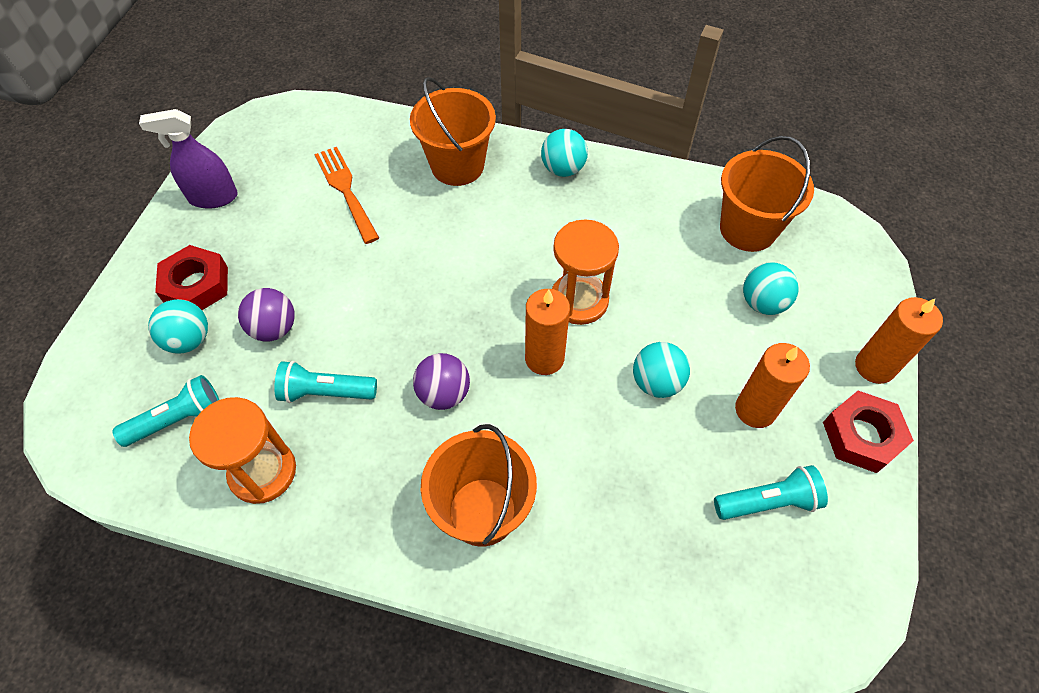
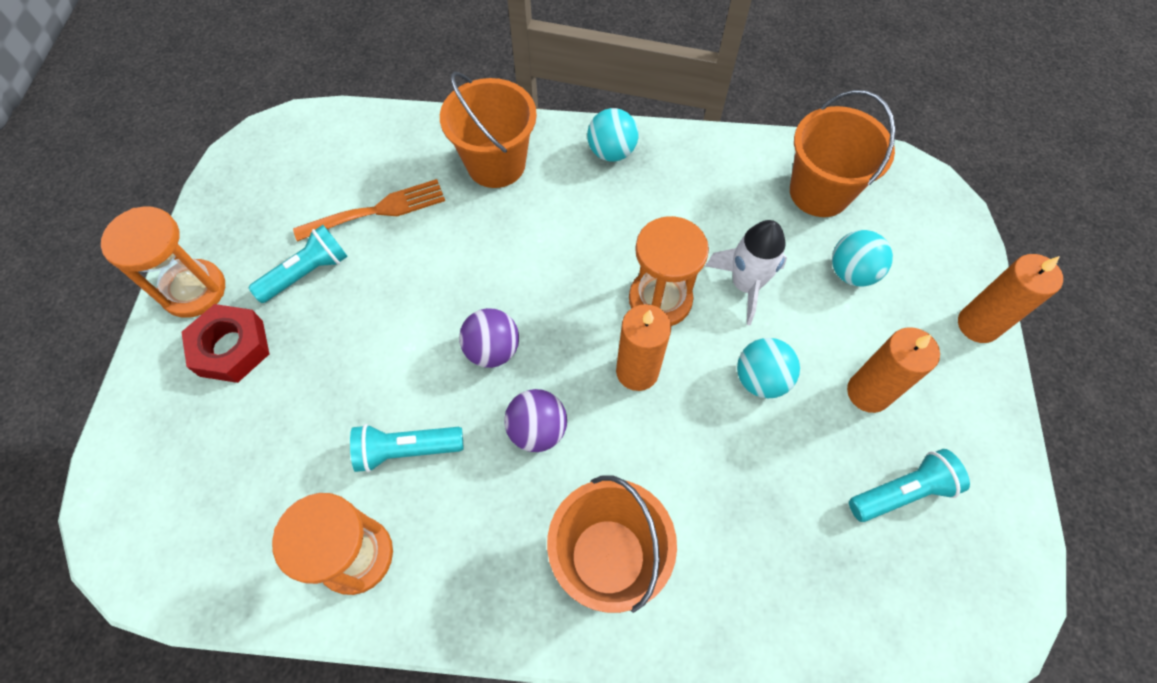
camera: 10 degrees left, 5 degrees up
turquoise flashlight [112,375,219,447] -> turquoise flashlight moved to [248,225,348,303]
purple spray bottle [139,109,238,209] -> none
turquoise ball [148,299,208,354] -> none
purple ball [238,288,295,341] -> purple ball moved to [459,308,519,368]
orange fork [314,147,379,244] -> orange fork turned 105 degrees clockwise [293,179,445,242]
red nut [823,391,914,473] -> none
none -> orange hourglass [101,207,225,318]
none -> white rocket [705,220,787,325]

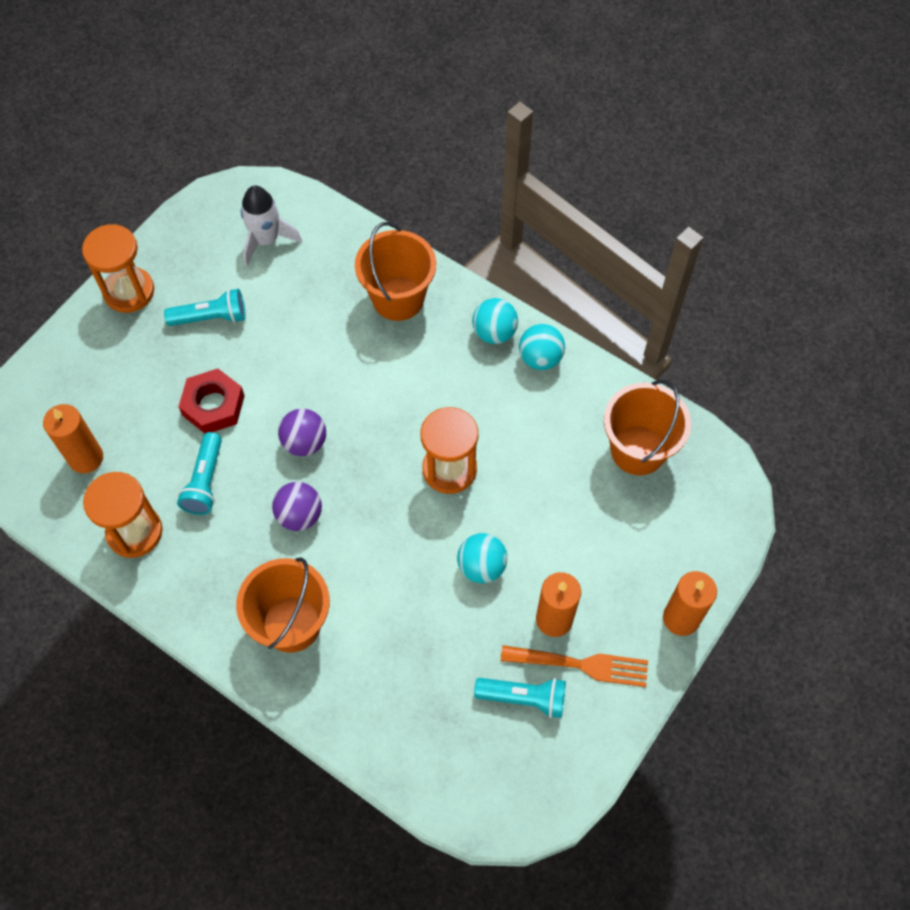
camera: 30 degrees right, 0 degrees up
red nut [181,304,269,383] -> red nut moved to [178,369,245,433]
orange fork [293,179,445,242] -> orange fork moved to [501,645,648,687]
turquoise flashlight [350,424,464,473] -> turquoise flashlight turned 105 degrees counterclockwise [177,432,222,515]
orange candle [616,304,671,391] -> orange candle moved to [43,404,103,473]
white rocket [705,220,787,325] -> white rocket moved to [241,186,302,266]
turquoise ball [832,230,893,287] -> turquoise ball moved to [519,324,565,370]

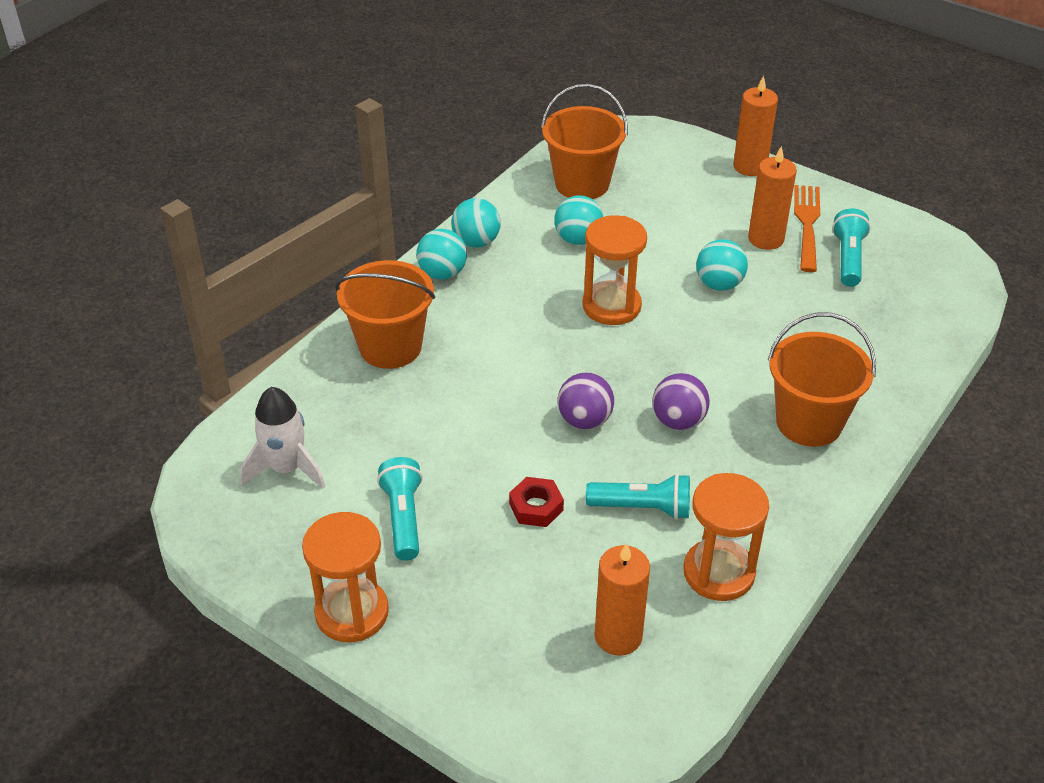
camera: 90 degrees left, 20 degrees down
red nut [178,369,245,433] -> red nut [509,477,564,527], size x0.66
none -> turquoise ball [554,195,603,245]

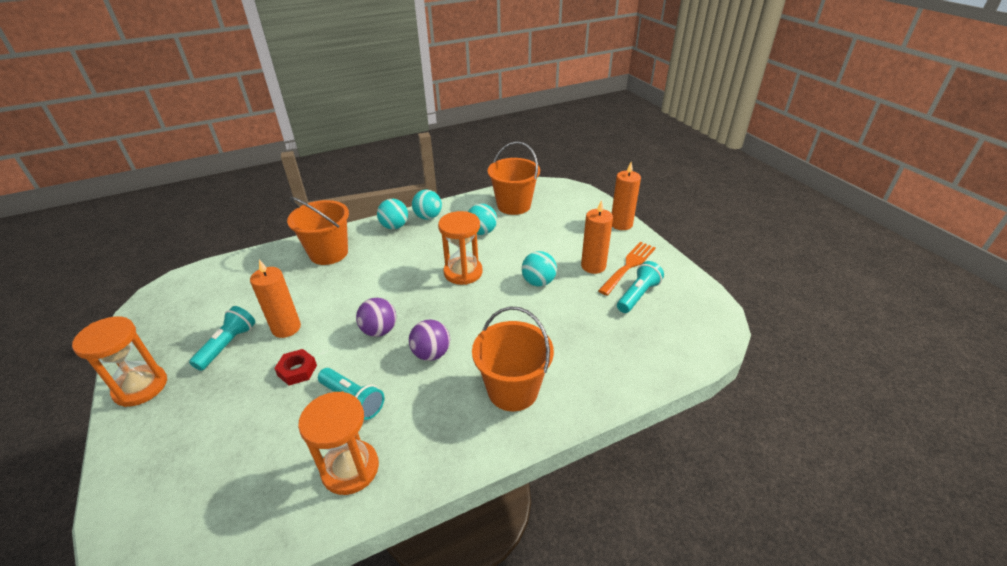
camera: 30 degrees right, 5 degrees down
white rocket [241,387,325,489] -> none
orange candle [595,543,650,656] -> orange candle moved to [250,260,301,338]

